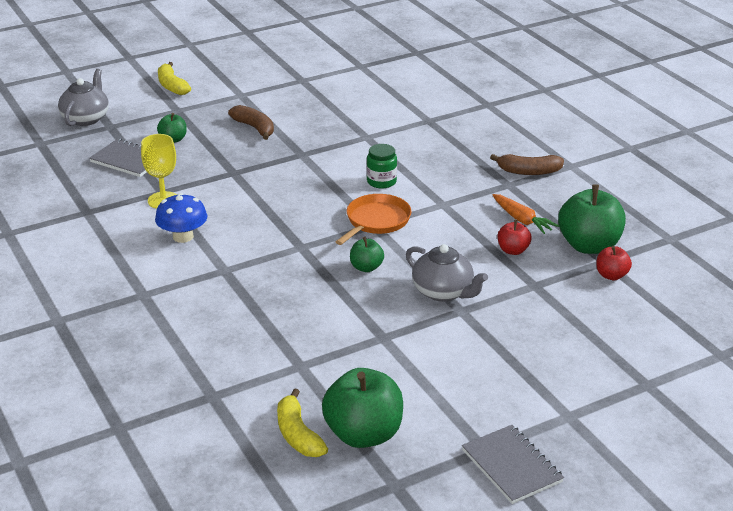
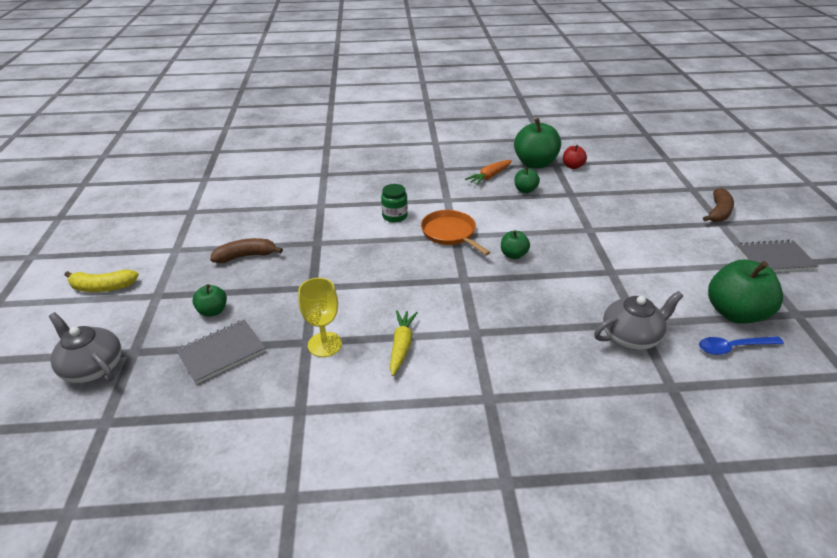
camera: 65 degrees left, 5 degrees up
blue mushroom [155,193,207,243] -> yellow carrot [390,310,418,376]
yellow banana [277,388,328,457] -> blue spoon [699,336,784,355]
grey teapot [406,244,488,302] -> grey teapot moved to [594,291,683,350]
brown banana [490,154,564,175] -> brown banana moved to [703,188,734,222]
orange carrot [492,194,559,234] -> orange carrot turned 150 degrees clockwise [465,160,512,185]
red apple [498,220,532,255] -> green apple [514,167,540,193]

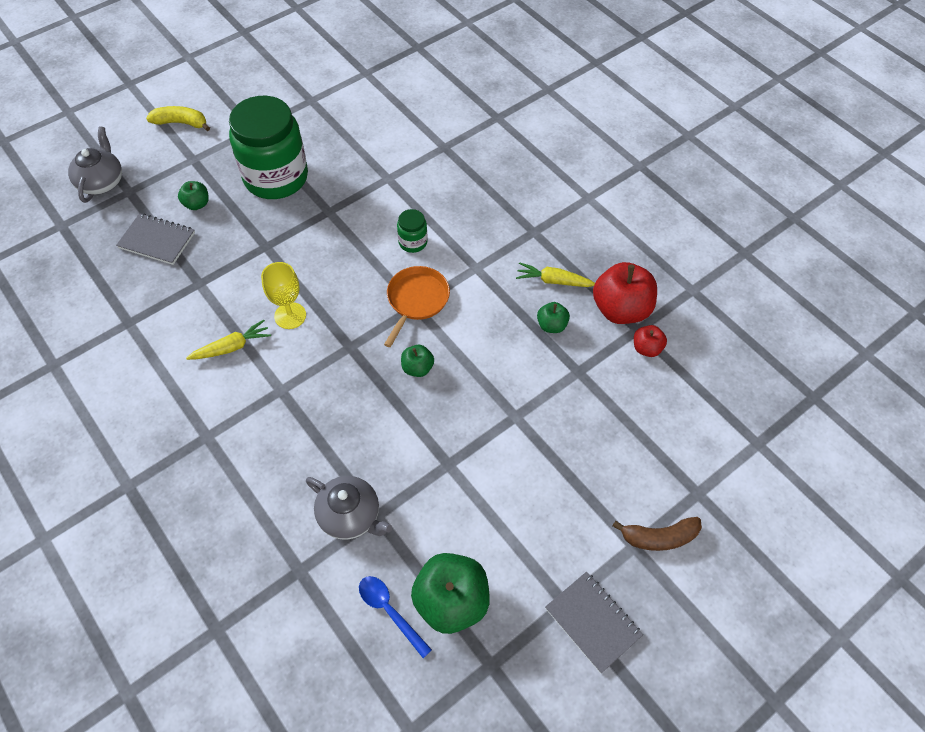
camera: 55 degrees right, 20 degrees up
yellow banana [65,270,139,292] -> yellow banana turned 135 degrees clockwise [146,106,210,131]
brown banana [210,238,283,263] -> green jar [229,96,308,199]
yellow goblet [298,278,342,357] -> yellow goblet moved to [261,262,306,329]
orange carrot [465,160,512,185] -> yellow carrot [516,262,595,287]
green apple [514,118,561,169] -> red apple [593,262,657,324]

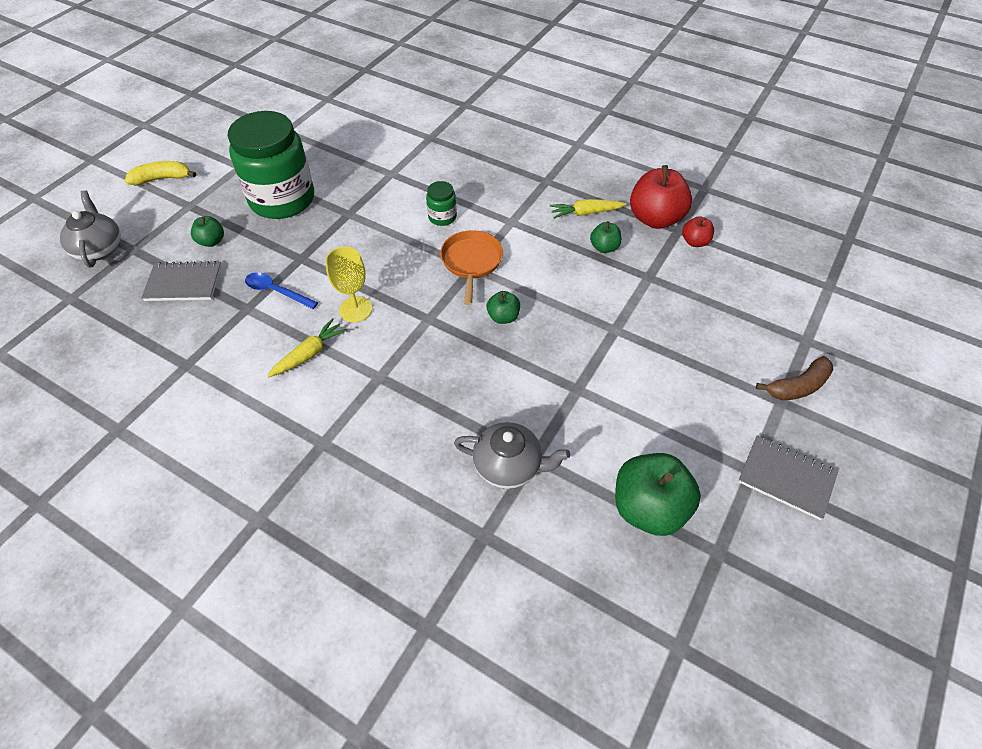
camera: 20 degrees left, 5 degrees down
blue spoon [359,576,432,658] -> blue spoon moved to [245,272,318,309]

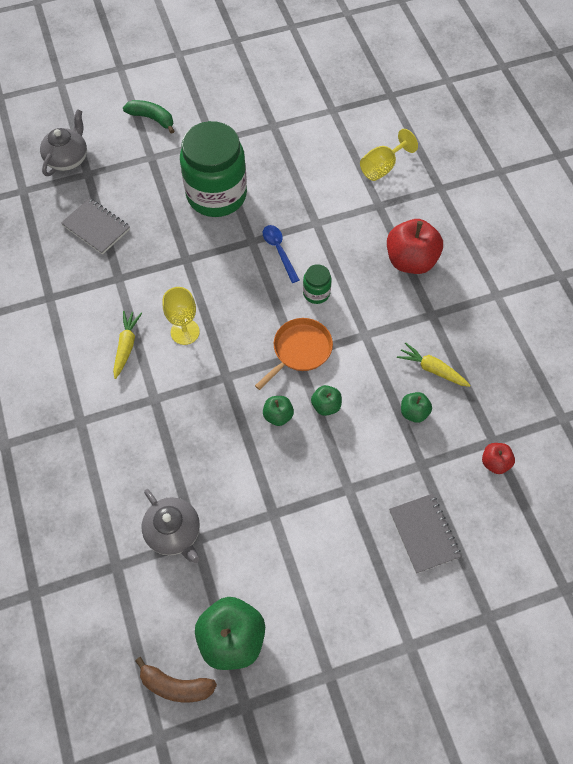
camera: 40 degrees right, 10 degrees up
yellow banana [125,161,196,185] -> green banana [123,100,174,134]
green apple [191,216,224,247] -> green apple moved to [311,385,342,416]
blue spoon [245,272,318,309] -> blue spoon moved to [263,225,299,283]
yellow carrot [267,318,347,377] -> yellow carrot turned 75 degrees counterclockwise [113,311,142,379]
red apple [630,165,692,229] -> red apple moved to [387,219,443,274]
grey notebook [738,436,838,520] -> grey notebook moved to [389,494,462,574]
brown banana [756,356,834,400] -> brown banana moved to [135,657,217,702]
none -> yellow goblet [360,129,418,181]

